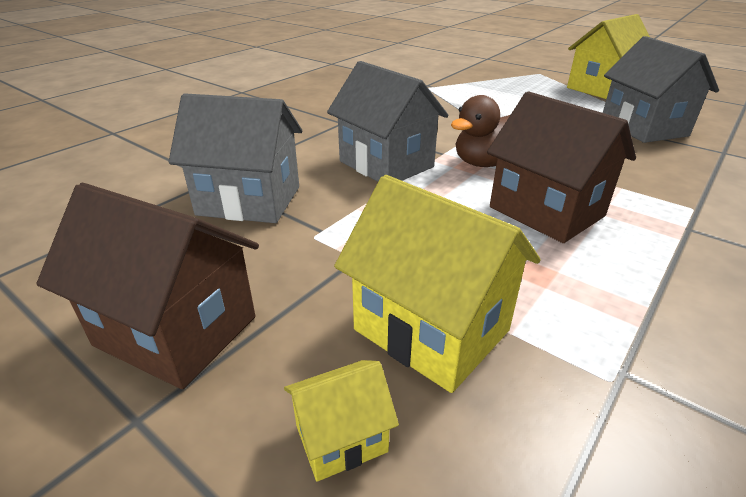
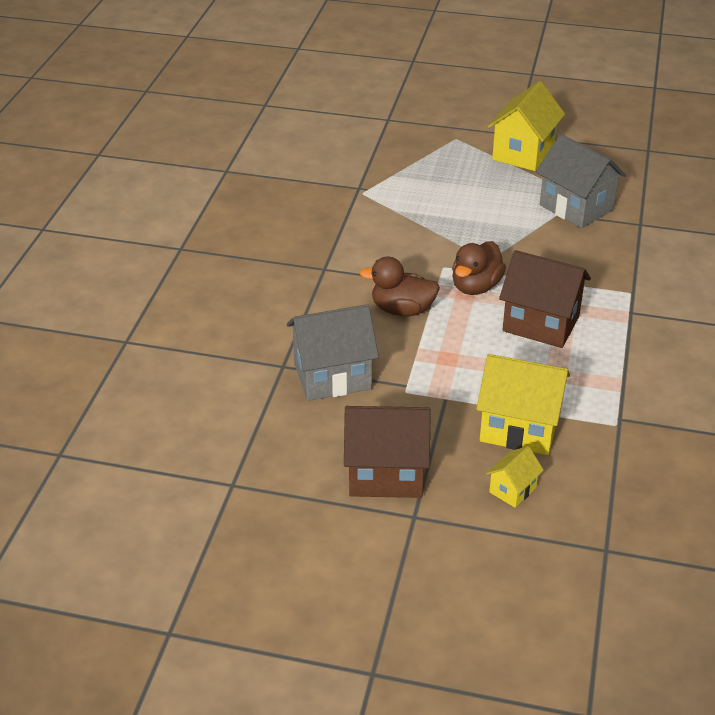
camera: 25 degrees left, 5 degrees up
grey house [327,61,449,182] -> brown duck [360,256,440,316]

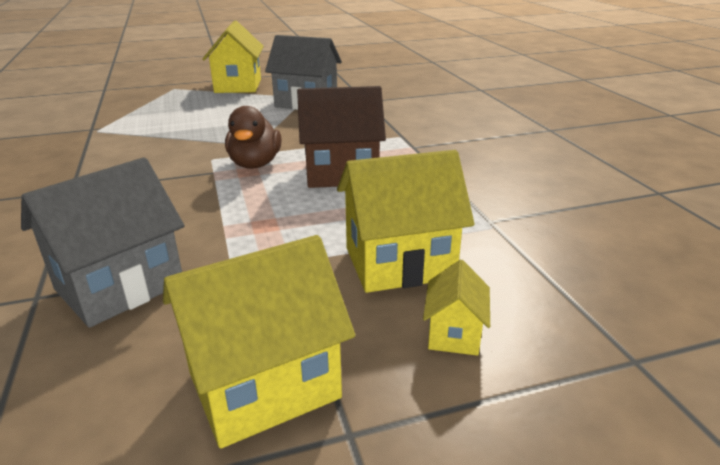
camera: 30 degrees left, 10 degrees down
brown house [344,406,431,498] -> yellow house [163,235,355,449]
brown duck [360,256,440,316] -> none

